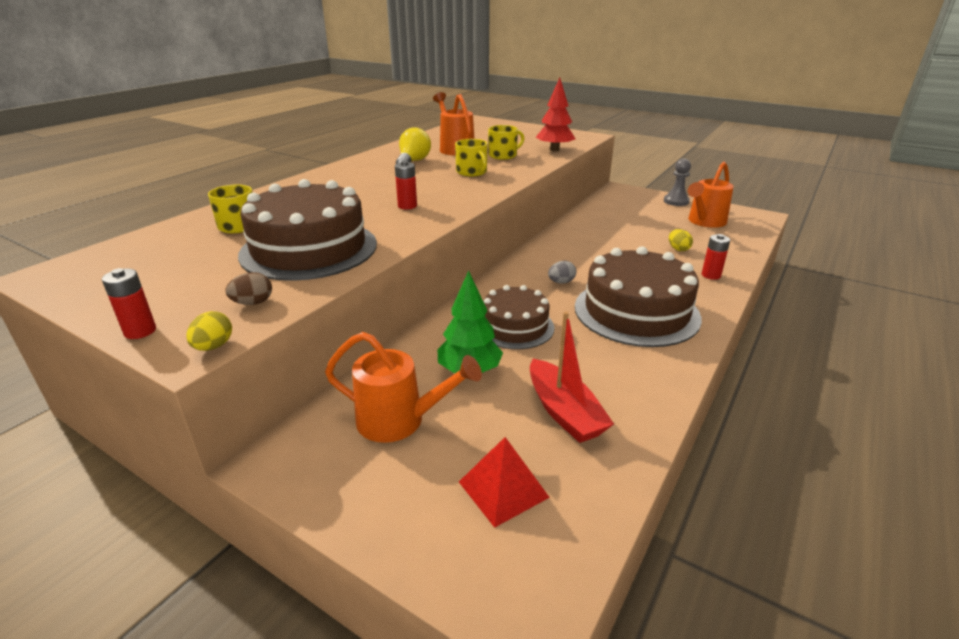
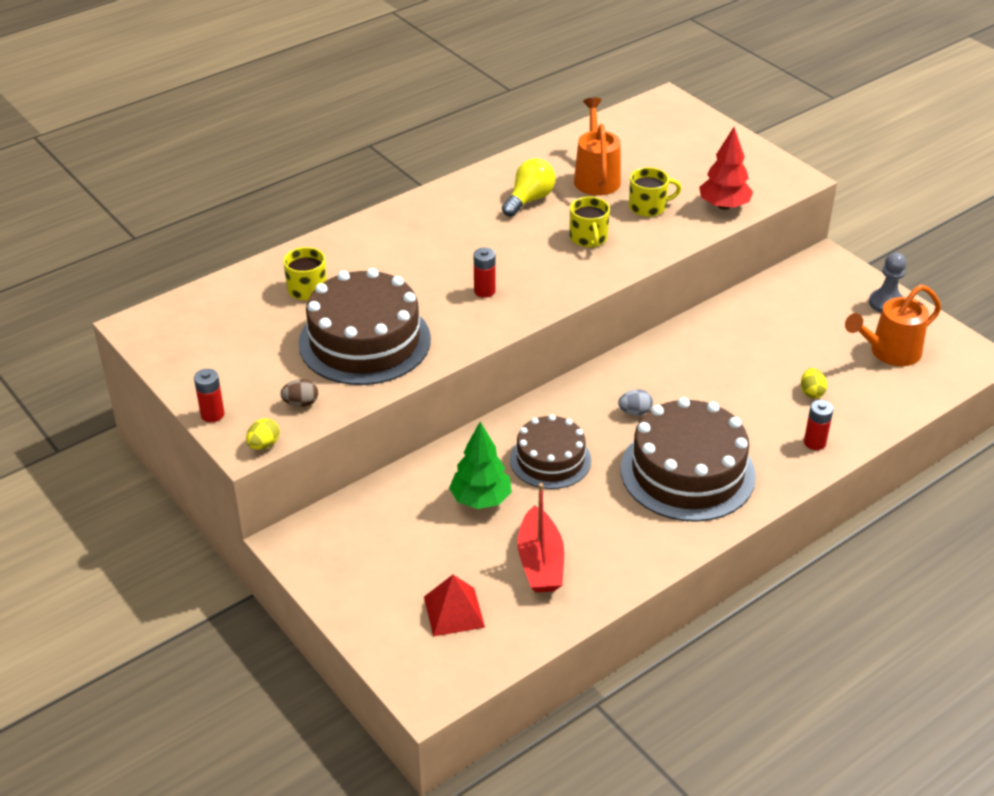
camera: 20 degrees right, 10 degrees up
orange watering can [325,332,482,443] -> none

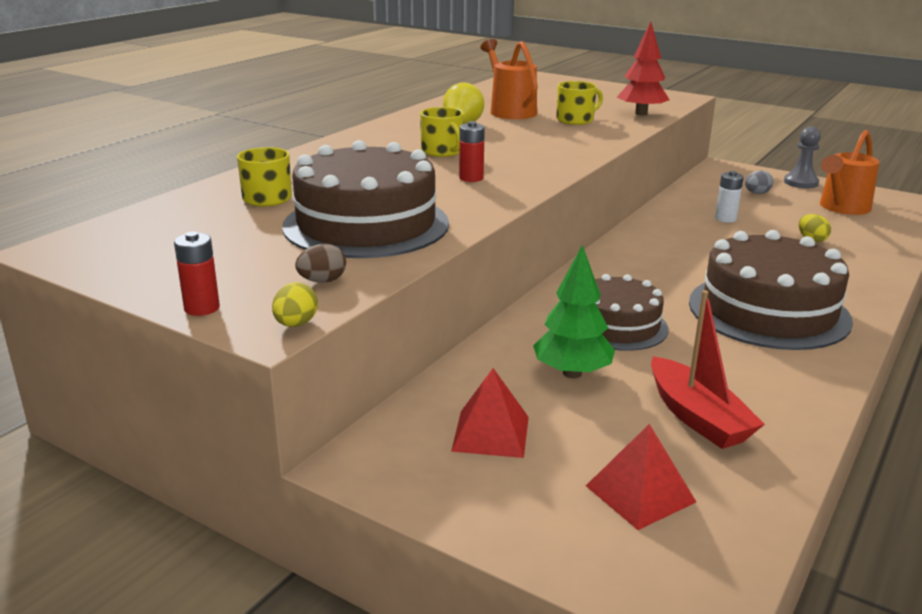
camera: 20 degrees left, 15 degrees down
yellow mug [569,197,610,248] -> yellow mug moved to [420,107,464,157]
grey egg [618,389,653,415] -> grey egg moved to [745,170,773,194]
red battery [804,400,833,450] -> none
none -> red pyramid [451,368,529,458]
none -> white battery [715,171,744,223]

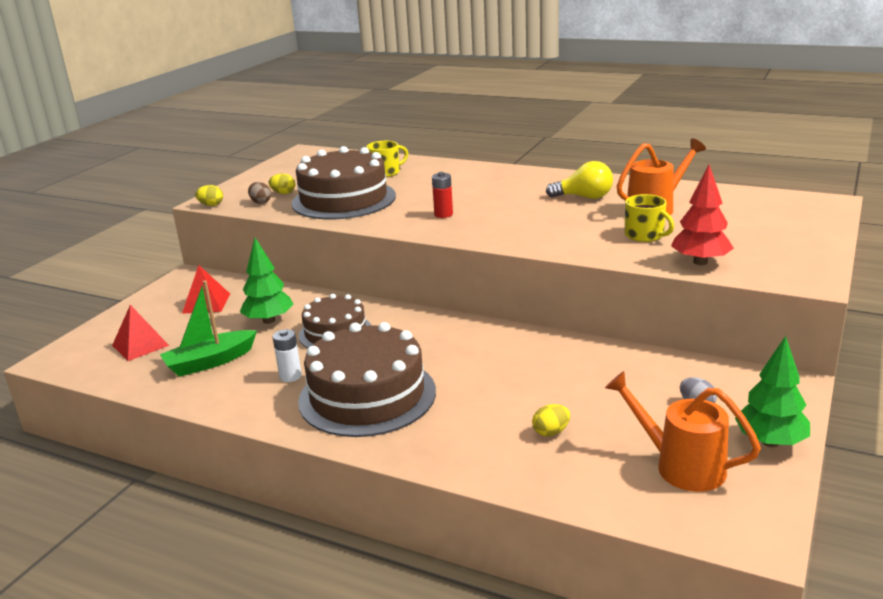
camera: 85 degrees right, 0 degrees up
red battery [174,231,220,316] -> none
yellow mug [420,107,464,157] -> none
red boat [651,290,765,449] -> green boat [160,280,257,377]
white battery [715,171,744,223] -> white battery moved to [273,329,302,382]
grey pawn [784,127,821,188] -> green tree [735,336,810,447]
none -> yellow egg [269,173,295,194]

